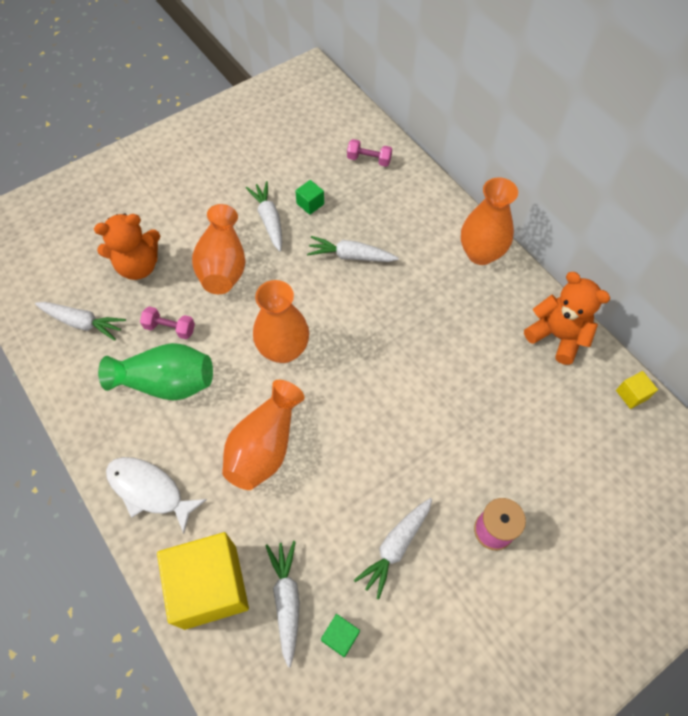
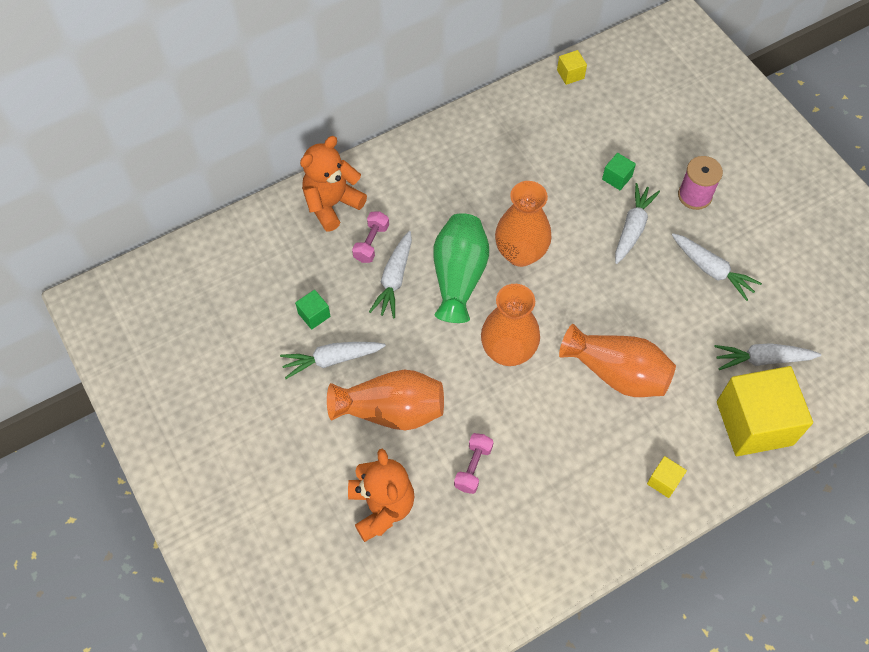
camera: 85 degrees left, 0 degrees up
white carrot [35,302,126,341] -> white carrot moved to [615,183,660,264]
green vase [98,343,213,400] -> green vase moved to [433,213,489,323]
white fish [106,457,207,534] -> yellow cube [647,456,687,498]
green cube [321,614,360,658] -> green cube moved to [602,153,636,190]
pink dumbbell [347,139,392,167] -> pink dumbbell moved to [352,211,389,263]
orange vase [461,177,518,265] -> orange vase moved to [495,181,552,267]
orange teddy bear [524,272,610,365] -> orange teddy bear moved to [300,136,367,231]

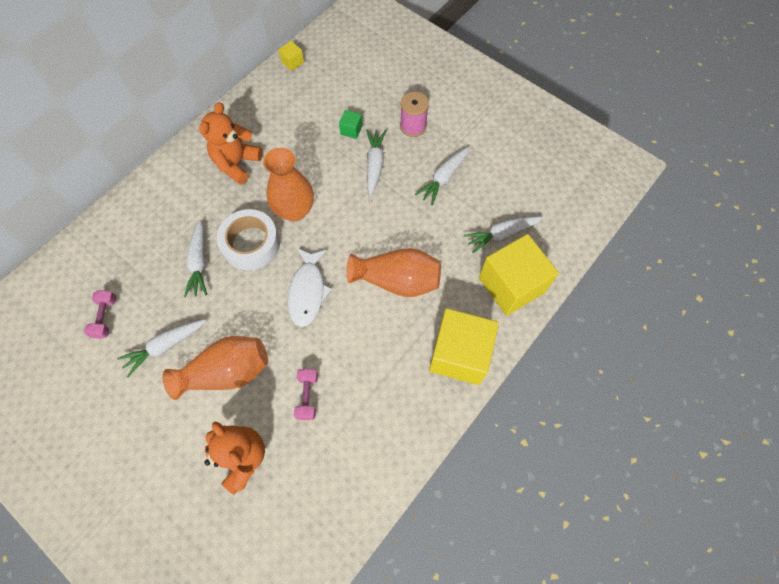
camera: 20 degrees left, 5 degrees up
green cube [295,290,331,330] -> none
orange teddy bear [300,136,367,231] -> orange teddy bear moved to [199,102,263,185]
pink dumbbell [352,211,389,263] -> pink dumbbell moved to [84,290,116,339]
green vase [433,213,489,323] -> white tape [217,209,280,270]
orange vase [481,284,540,366] -> white fish [288,248,332,327]
yellow cube [647,456,687,498] -> yellow cube [429,308,499,385], size x2.44
white carrot [672,233,762,301] -> white carrot turned 105 degrees clockwise [415,146,470,205]

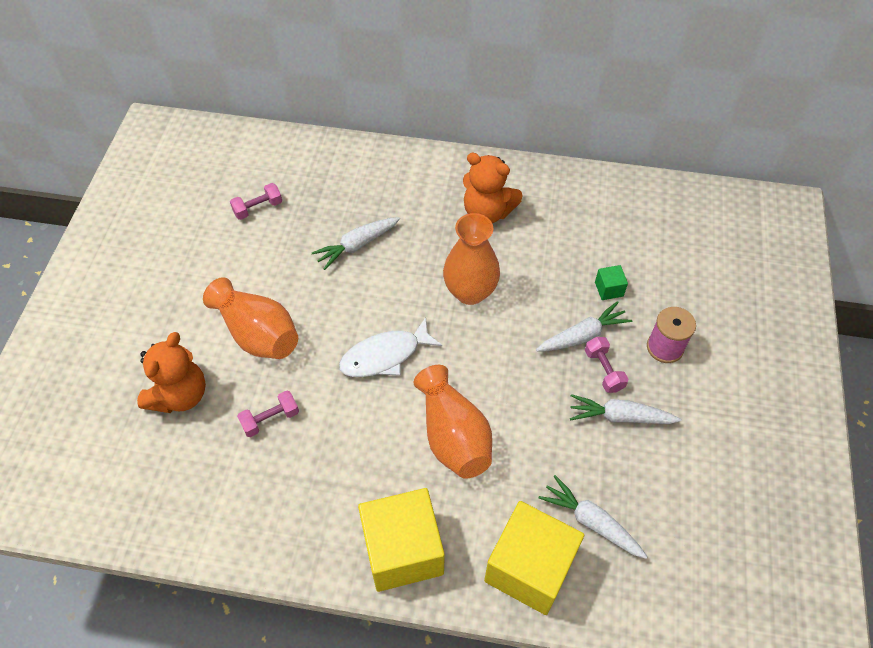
camera: 60 degrees right, 10 degrees down
white carrot [117,319,206,377] -> none
orange teddy bear [199,102,263,185] -> orange teddy bear turned 150 degrees counterclockwise [463,153,522,223]
white tape [217,209,280,270] -> none
yellow cube [278,41,304,71] -> none
none -> pink dumbbell [585,337,628,393]

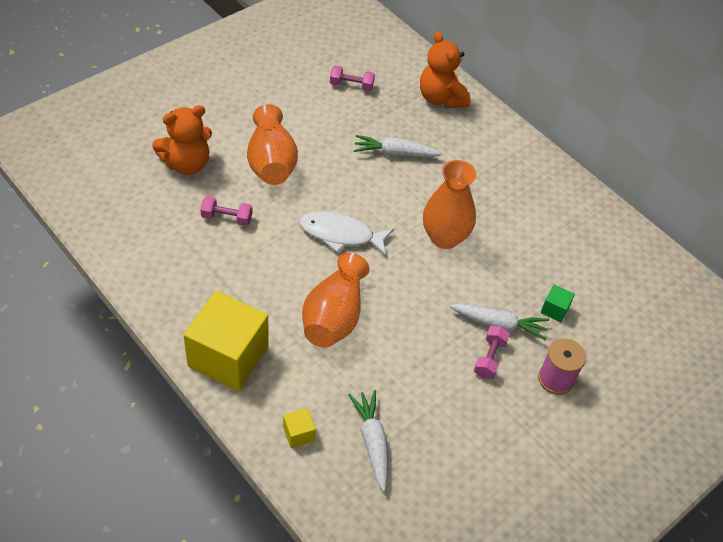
camera: 35 degrees right, 5 degrees down
orange teddy bear [463,153,522,223] -> orange teddy bear moved to [420,31,470,108]
yellow cube [484,501,584,615] -> yellow cube [283,408,316,448], size x0.41
white carrot [570,394,681,424] -> none

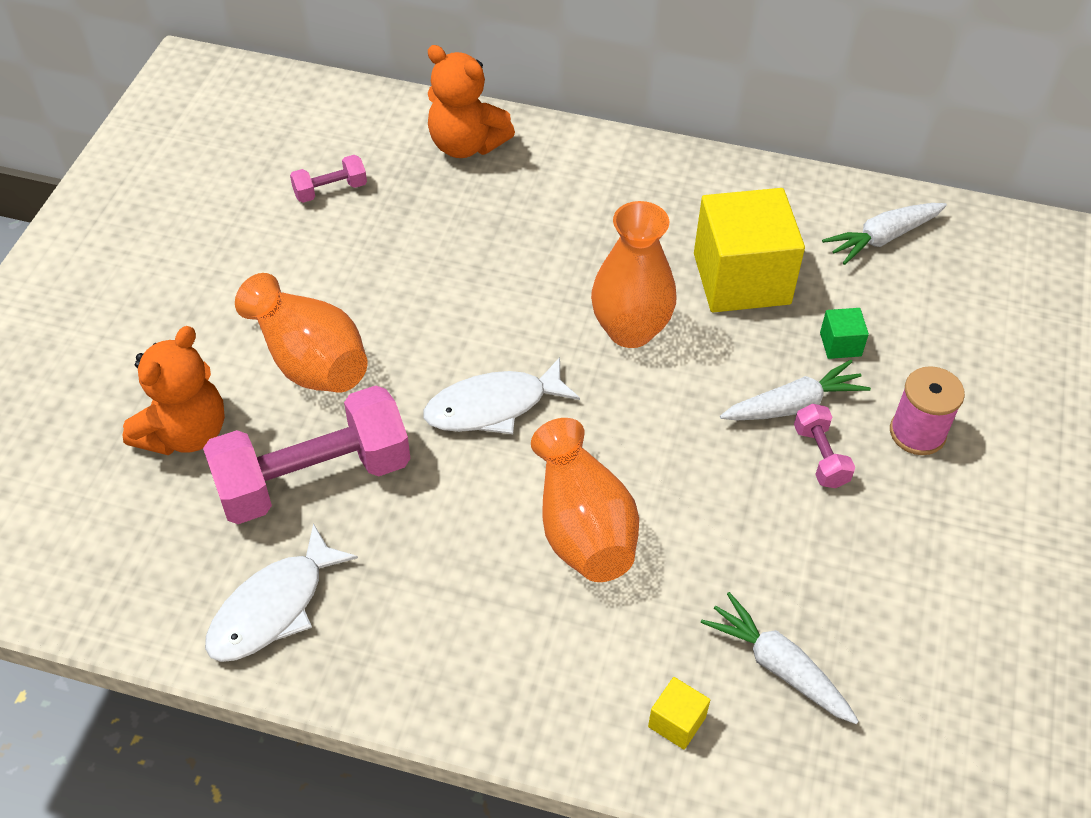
camera: 30 degrees left, 0 degrees up
yellow cube [183,291,269,391] -> yellow cube moved to [694,188,805,313]
pink dumbbell [200,196,253,226] -> pink dumbbell [203,386,410,524], size x2.22
white carrot [354,135,442,157] -> white carrot moved to [822,203,947,265]
none -> white fish [205,523,358,662]

